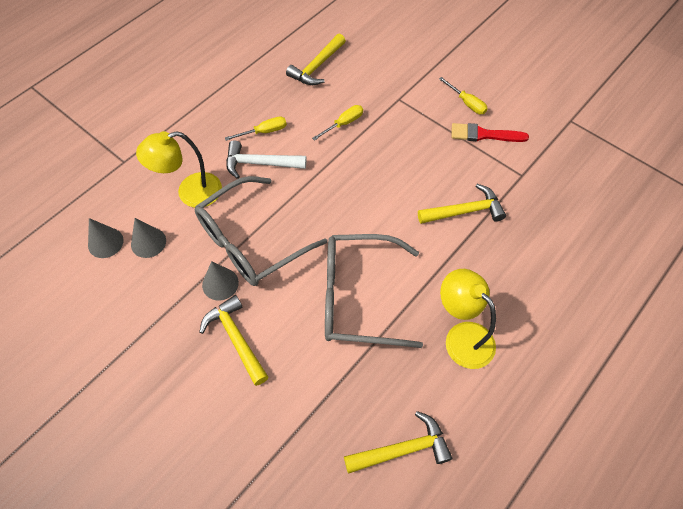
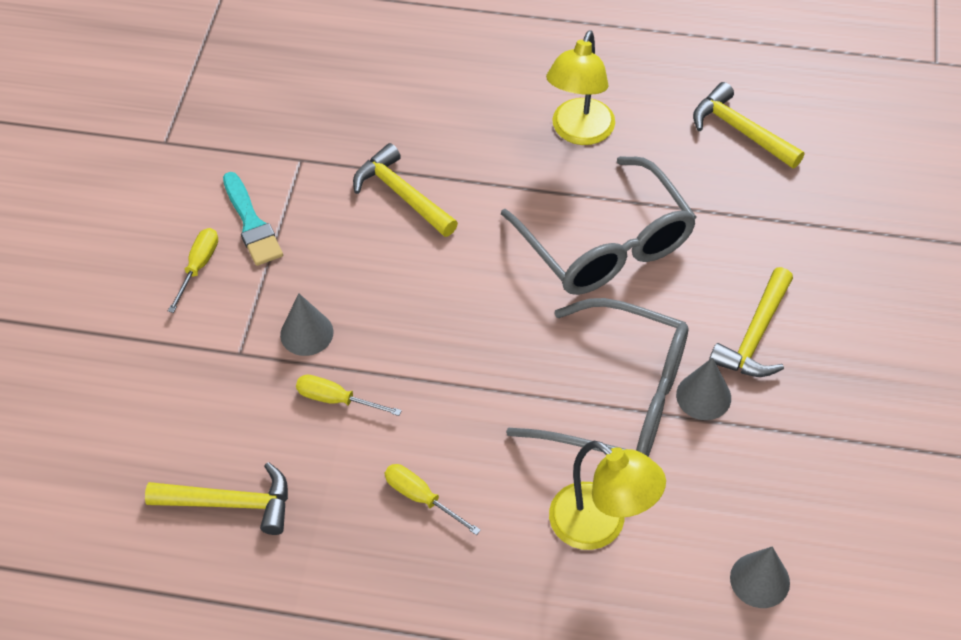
camera: 120 degrees left, 5 degrees down
grey cone [131,218,166,258] -> grey cone moved to [280,294,333,356]
white hammer [226,140,306,179] -> none
red brush [451,123,529,142] -> turquoise brush [223,172,283,266]

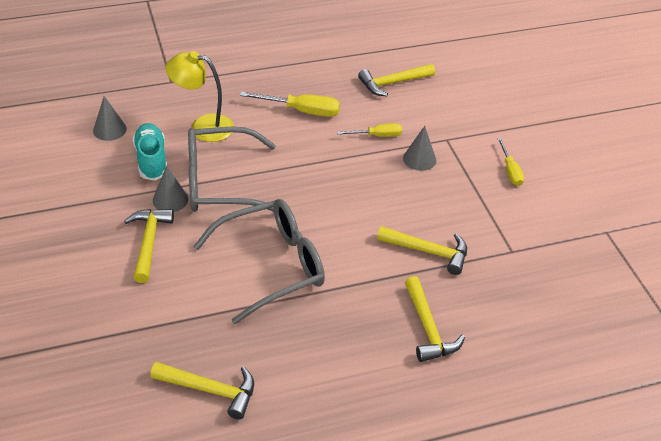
camera: 150 degrees right, 10 degrees down
turquoise brush [223,172,283,266] -> none
yellow screwdriver [385,464,481,535] -> yellow screwdriver [240,92,340,117], size x1.58
grey glasses [501,156,697,295] -> grey glasses turned 120 degrees clockwise [193,199,325,324]
yellow lamp [546,30,615,145] -> none
none -> turquoise shoe [133,123,167,181]
none -> yellow hammer [405,276,465,362]

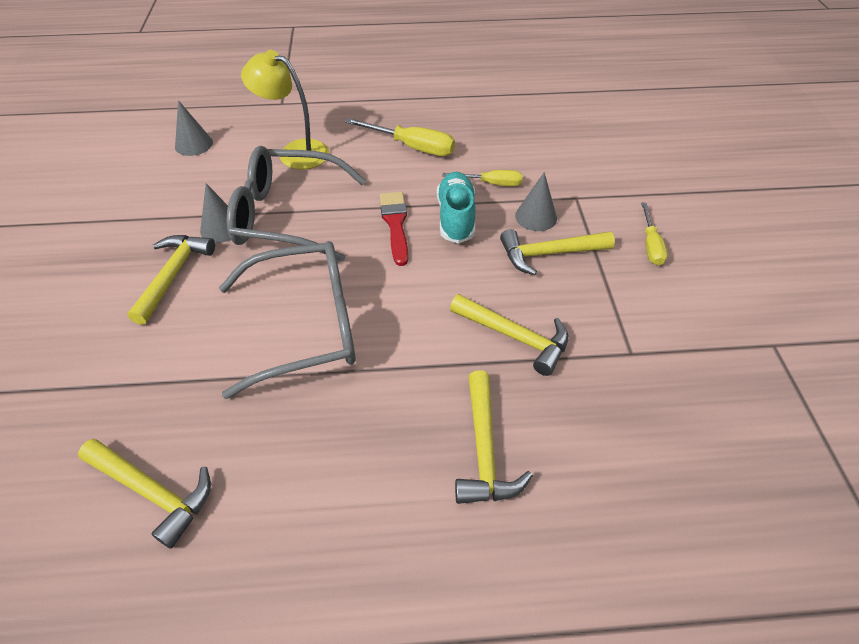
camera: 15 degrees right, 5 degrees up
turquoise shoe [133,123,167,181] -> turquoise shoe moved to [437,172,476,244]
yellow hammer [358,64,435,96] -> yellow hammer moved to [500,229,615,275]
none -> red brush [380,192,408,266]

